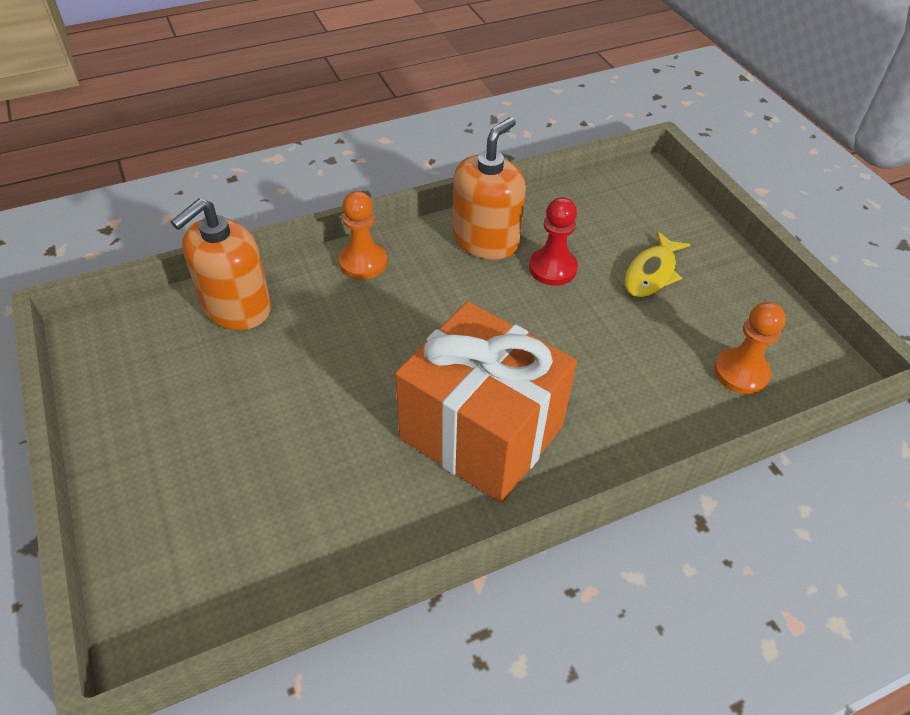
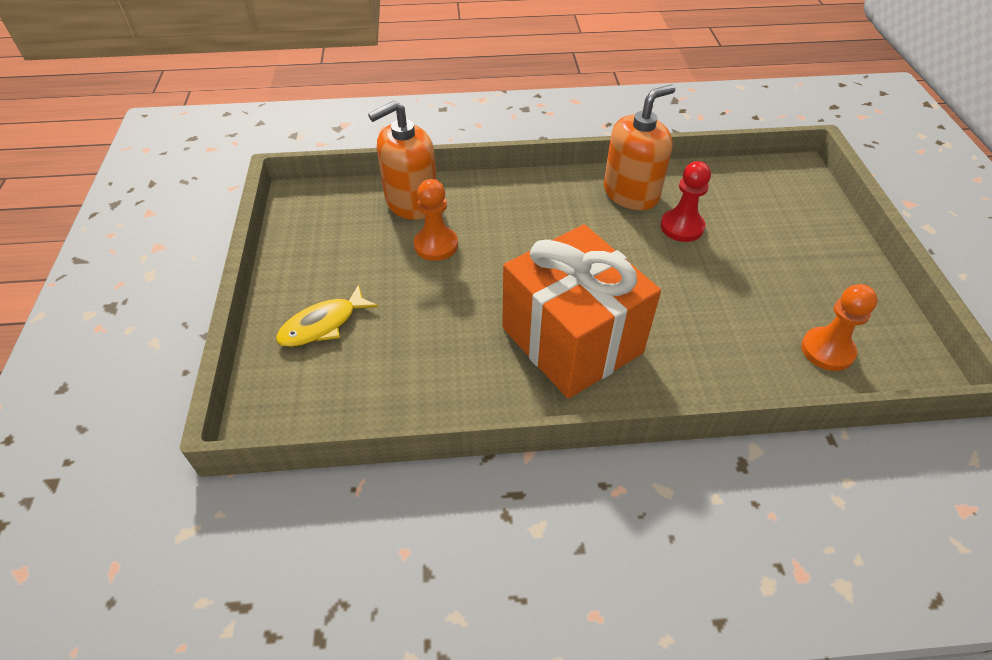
camera: 20 degrees right, 0 degrees up
orange pawn [339,191,387,280] -> orange pawn moved to [414,179,458,261]
yellow fish [625,231,691,298] -> yellow fish moved to [276,285,378,347]

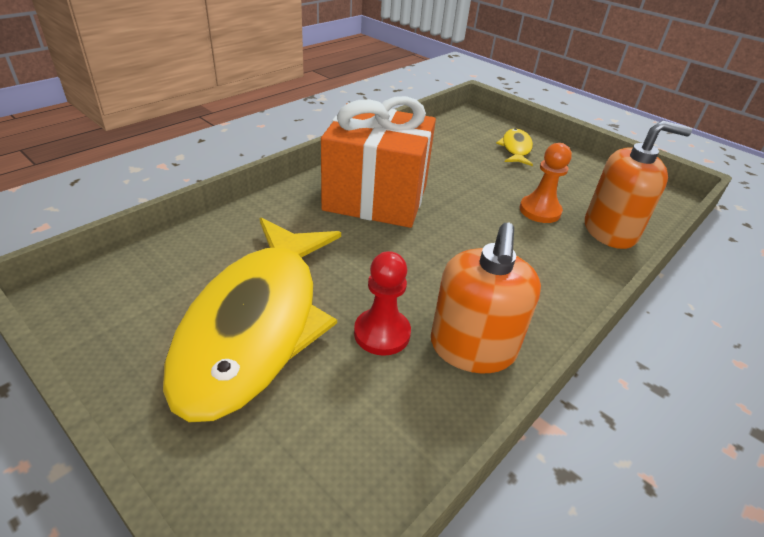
camera: 135 degrees right, 10 degrees down
orange soap dispenser [368,101,437,220] -> orange soap dispenser turned 75 degrees clockwise [585,120,692,249]
orange pawn [801,284,878,371] -> none
none -> yellow fish [163,218,341,422]

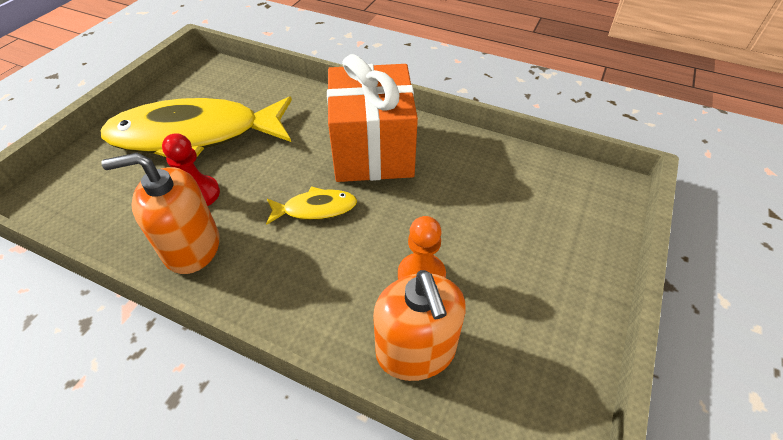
camera: 75 degrees right, 10 degrees up
yellow fish [496,129,533,166] -> yellow fish moved to [266,186,357,225]

